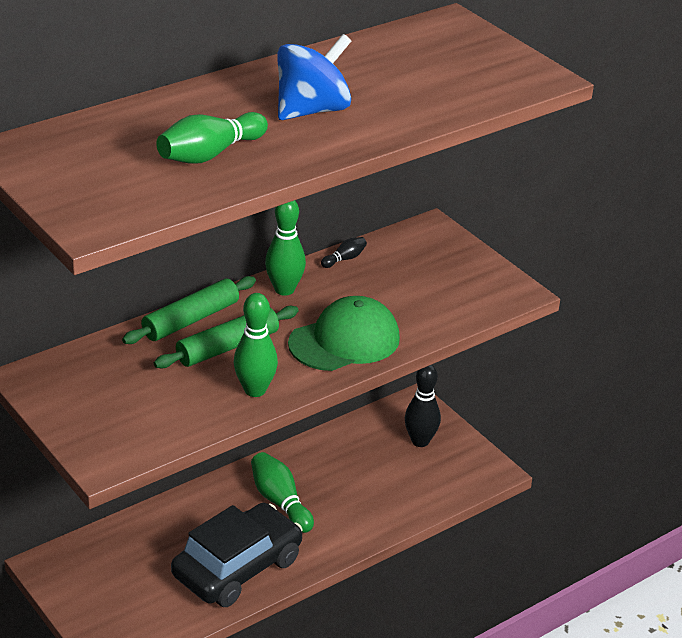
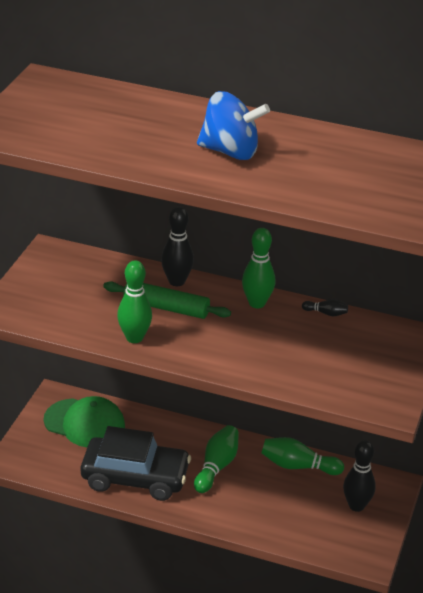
camera: 55 degrees right, 0 degrees up
green rolling pin [122,276,256,344] -> black bowling pin [161,206,194,286]
green bowling pin [156,112,268,164] -> green bowling pin moved to [262,437,344,475]
green cap [288,296,400,371] -> green cap moved to [44,396,125,447]

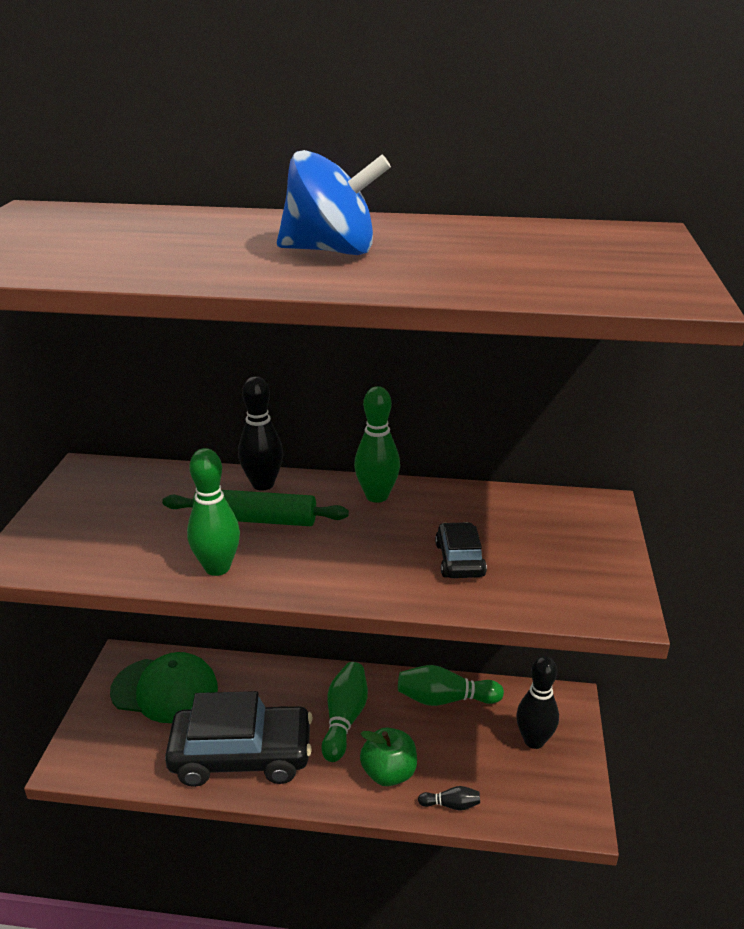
camera: 10 degrees left, 5 degrees down
black bowling pin [302,299,348,316] -> black bowling pin moved to [418,786,480,811]
none -> green apple [360,728,417,786]
none -> black car [435,522,487,578]

